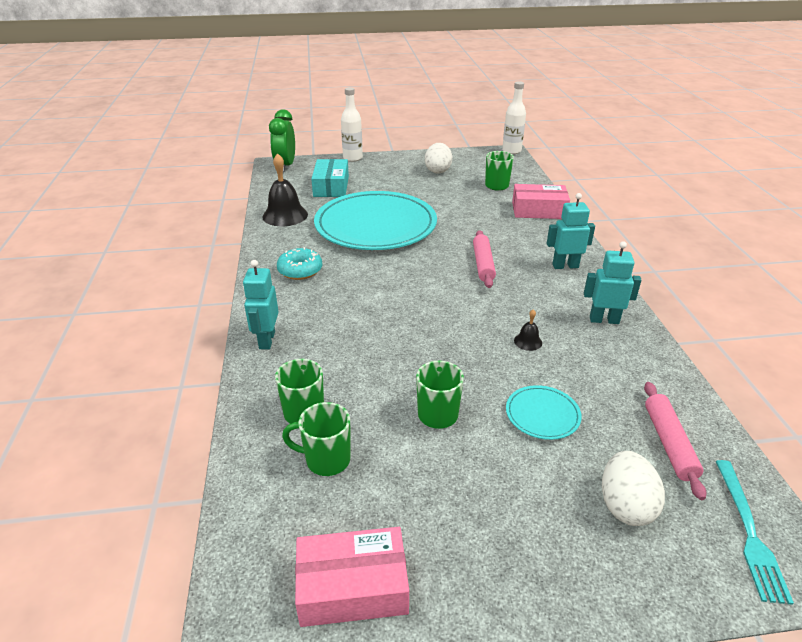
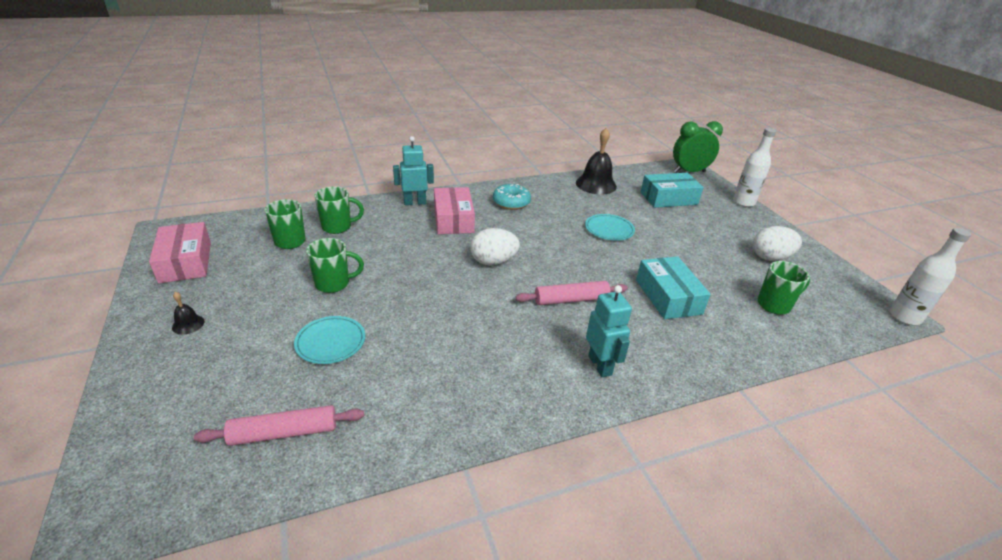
camera: 75 degrees right, 0 degrees up
turquoise plate [314,191,437,250] -> turquoise plate [585,214,635,241], size x0.40
pink box [512,184,570,219] -> pink box moved to [434,187,475,234]
black bell [514,309,542,351] -> black bell moved to [172,292,204,335]
turquoise robot [584,241,642,324] -> none
white egg [602,451,665,526] -> white egg moved to [470,228,520,265]
turquoise fork [715,460,794,605] -> none
none -> turquoise box [636,256,711,319]

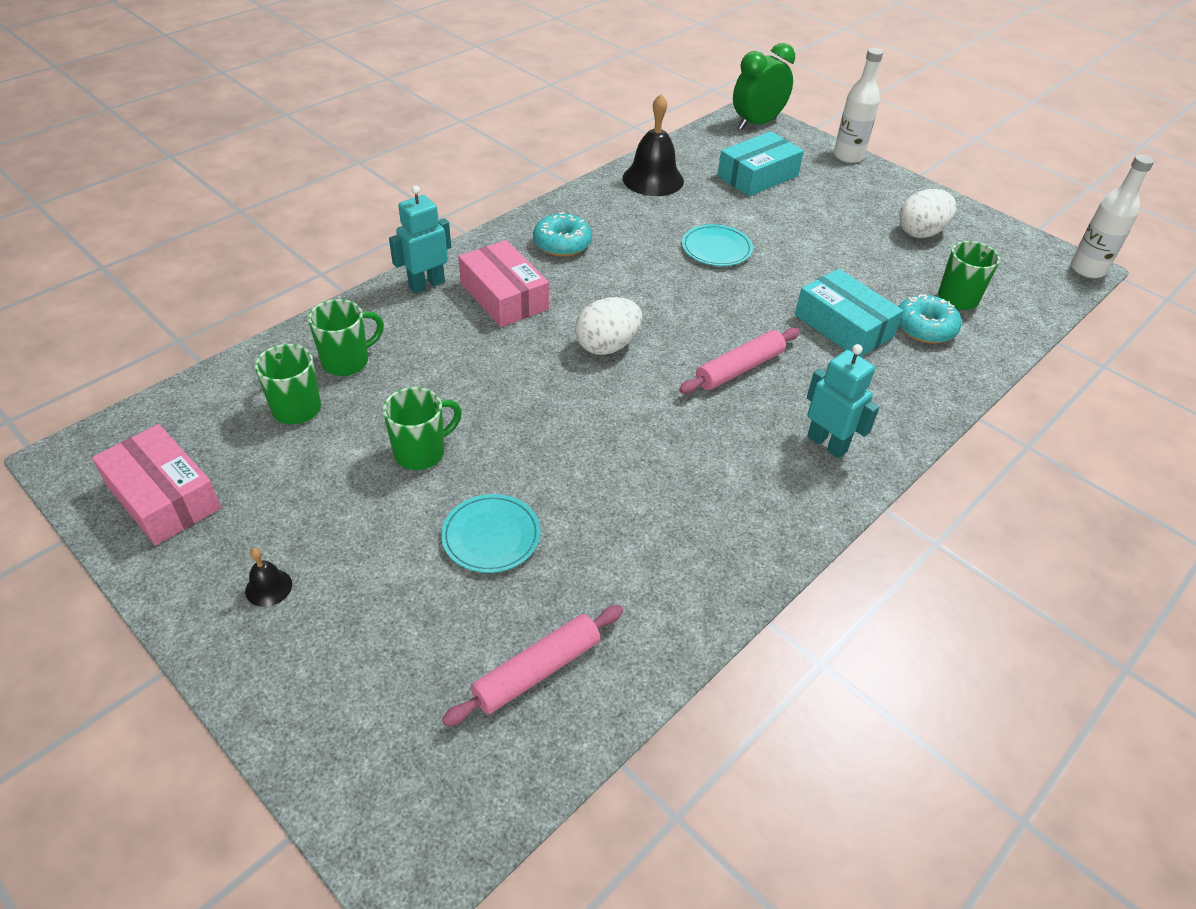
camera: 25 degrees left, 10 degrees up
none -> turquoise donut [898,294,962,344]

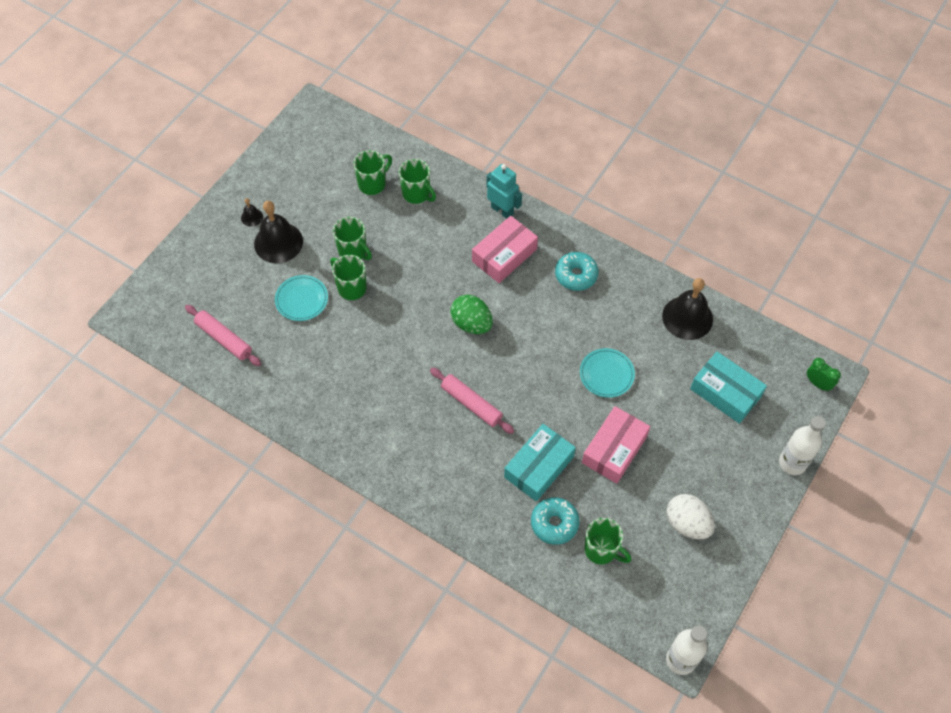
camera: 80 degrees right, 15 degrees up
pink box [92,424,221,545] -> pink box moved to [582,406,650,484]
white egg [575,297,642,355] -> green egg [450,295,493,334]
green clock [733,43,795,130] -> green clock [807,358,841,392], size x0.53
turquoise robot [807,344,879,458] -> none
none -> black bell [254,201,303,263]
none -> green mug [330,255,367,300]

